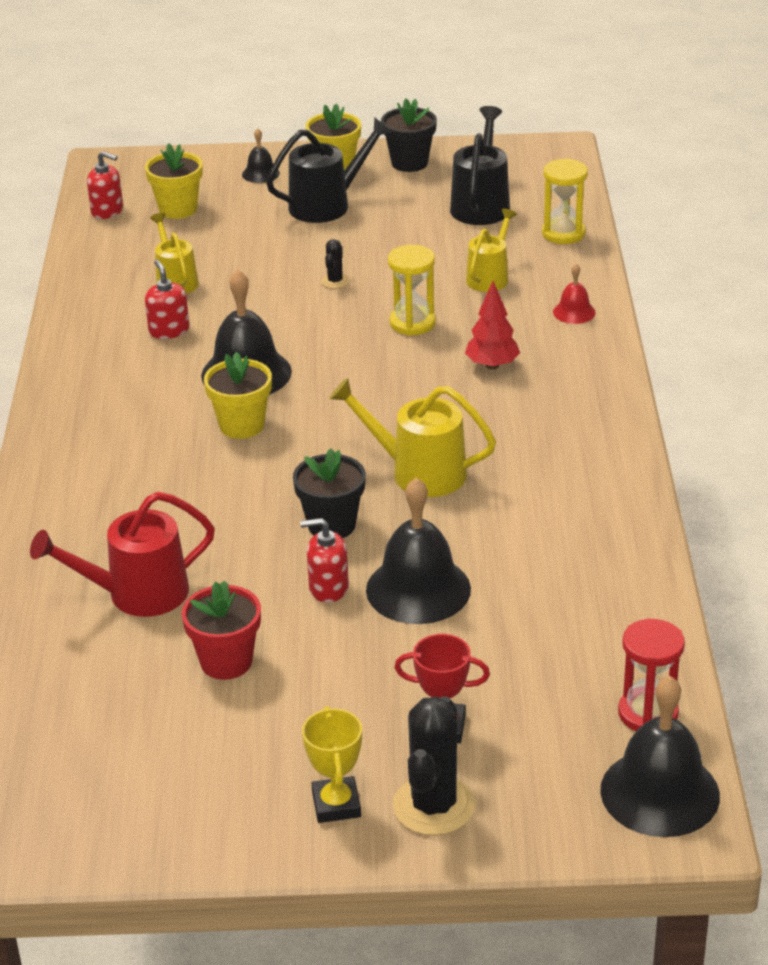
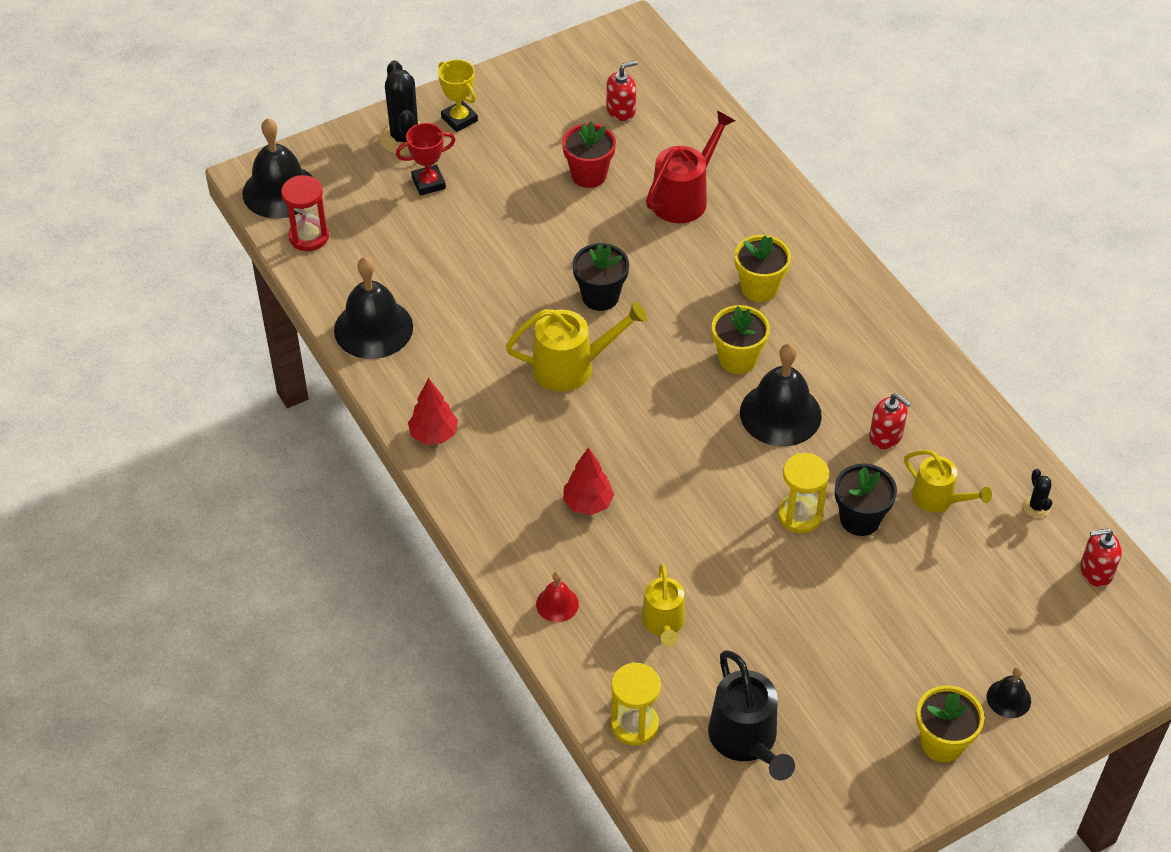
camera: 150 degrees right, 15 degrees up
yellow flower pot [145,143,203,219] -> yellow flower pot moved to [735,235,791,302]
black watering can [266,117,391,223] -> none
red soap dispenser [300,518,349,603] -> red soap dispenser moved to [606,61,637,121]
black cactus [321,239,349,288] -> black cactus moved to [1023,469,1052,518]
black bell [366,478,471,624] -> black bell moved to [334,257,413,359]
black flower pot [381,98,437,172] -> black flower pot moved to [835,464,897,536]
yellow hourglass [388,245,436,336] -> yellow hourglass moved to [778,453,829,533]
none -> red tree [408,378,458,444]

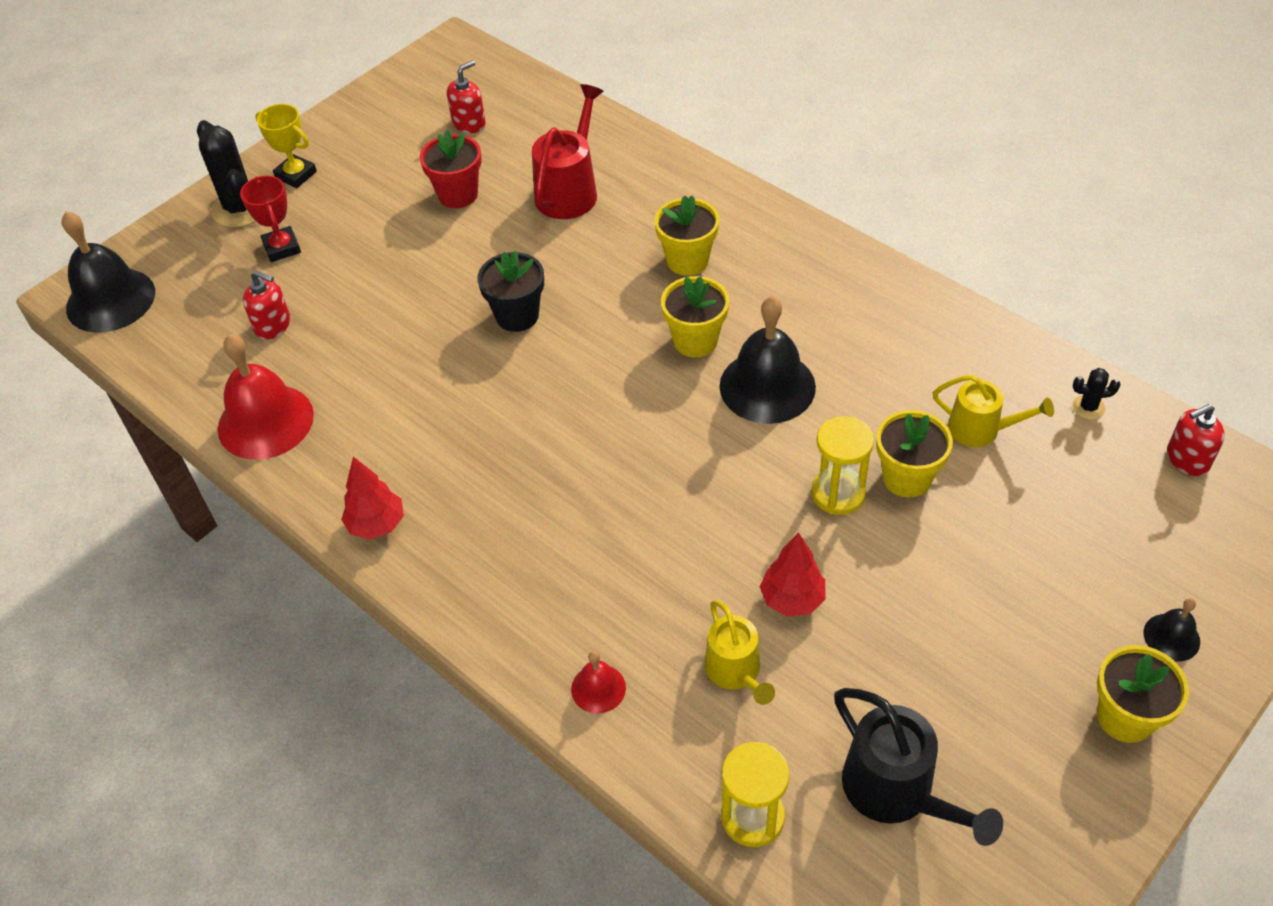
camera: 15 degrees left, 0 degrees up
red hourglass [281,175,329,251] -> none
black bell [334,257,413,359] -> red bell [218,334,314,460]
red trophy [396,123,455,196] -> red trophy turned 75 degrees counterclockwise [240,176,301,262]
yellow watering can [506,302,647,392] -> none
red tree [563,448,614,515] -> red tree moved to [760,532,826,617]
black flower pot [835,464,897,536] -> yellow flower pot [876,410,953,498]
red soap dispenser [869,393,911,449] -> red soap dispenser moved to [243,271,290,340]
black cactus [1023,469,1052,518] -> black cactus turned 60 degrees counterclockwise [1072,368,1121,420]

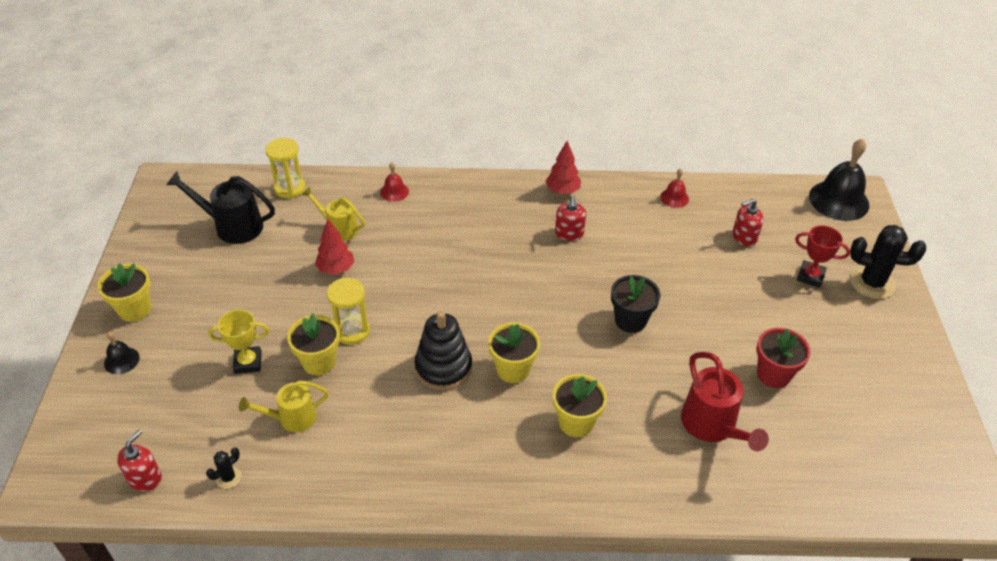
camera: 135 degrees right, 5 degrees down
red bell [218,334,314,460] -> red bell [660,169,689,208], size x0.49
yellow trophy [255,104,317,188] -> yellow trophy moved to [208,310,269,374]
red soap dispenser [447,60,486,133] -> red soap dispenser moved to [555,196,586,241]
black bell [719,296,816,424] -> black stacking toy [414,311,472,390]

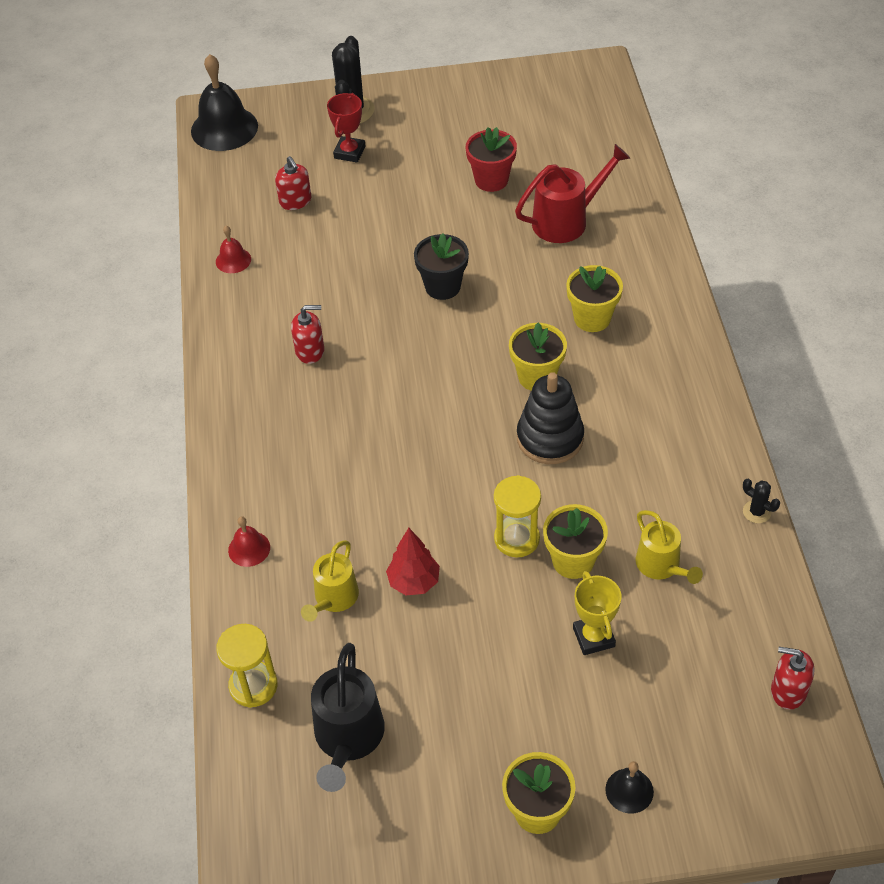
camera: 95 degrees left, 5 degrees up
black cactus [206,447,241,489] -> black cactus moved to [743,479,780,523]
red tree [546,141,581,194] -> none

